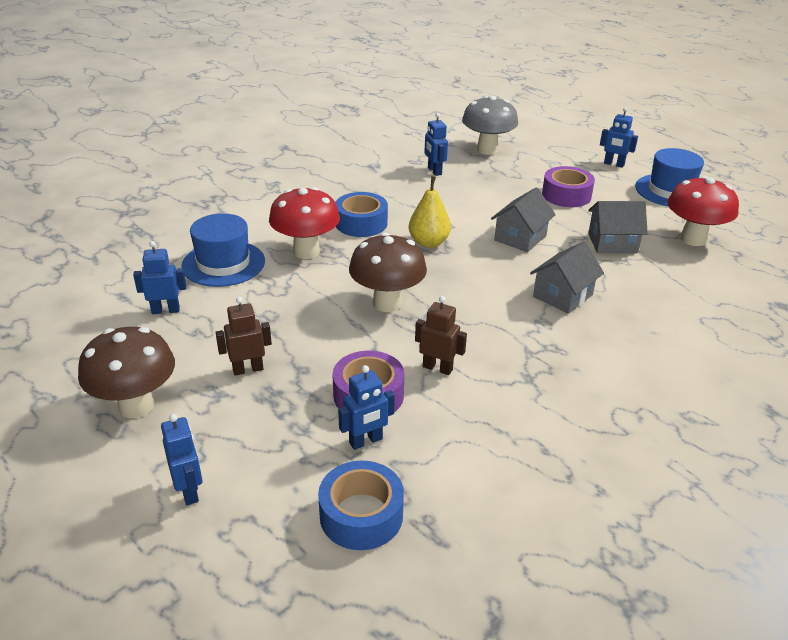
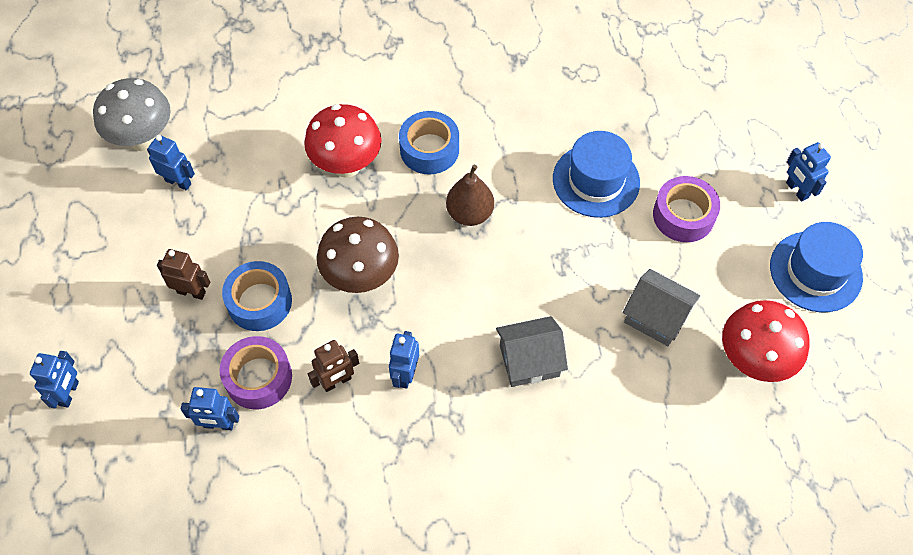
camera: 35 degrees right, 25 degrees up
brown mushroom [78,327,175,418] -> none
blue hat [181,213,265,287] -> blue hat moved to [553,131,640,218]
blue tape [318,461,404,550] -> blue tape moved to [222,261,292,331]
yellow pear [409,176,451,248] -> brown pear [446,165,494,226]
brown robot [415,296,467,375] -> brown robot turned 90 degrees clockwise [308,340,359,392]
blue robot [424,113,448,176] -> blue robot moved to [389,331,419,389]
grey mushroom [462,95,518,155] -> grey mushroom moved to [93,78,171,151]
grey house [491,187,556,252] -> none

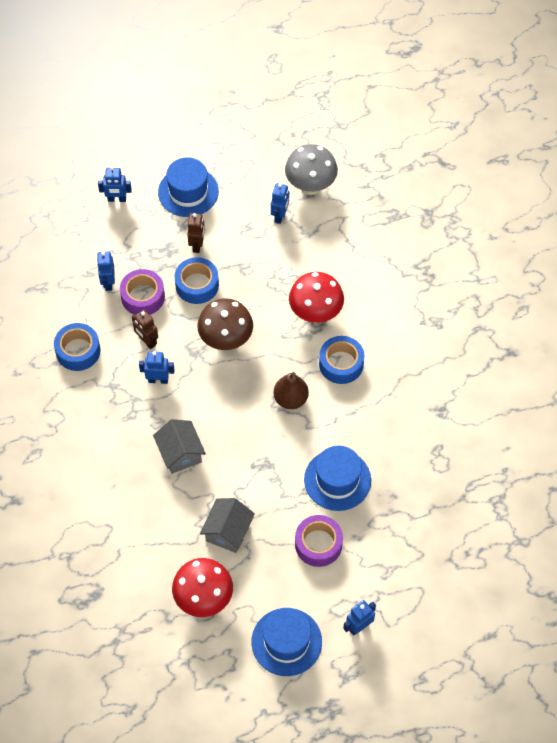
camera: 80 degrees right, 0 degrees up
none -> blue tape [54,323,100,371]
none -> blue hat [158,157,219,217]

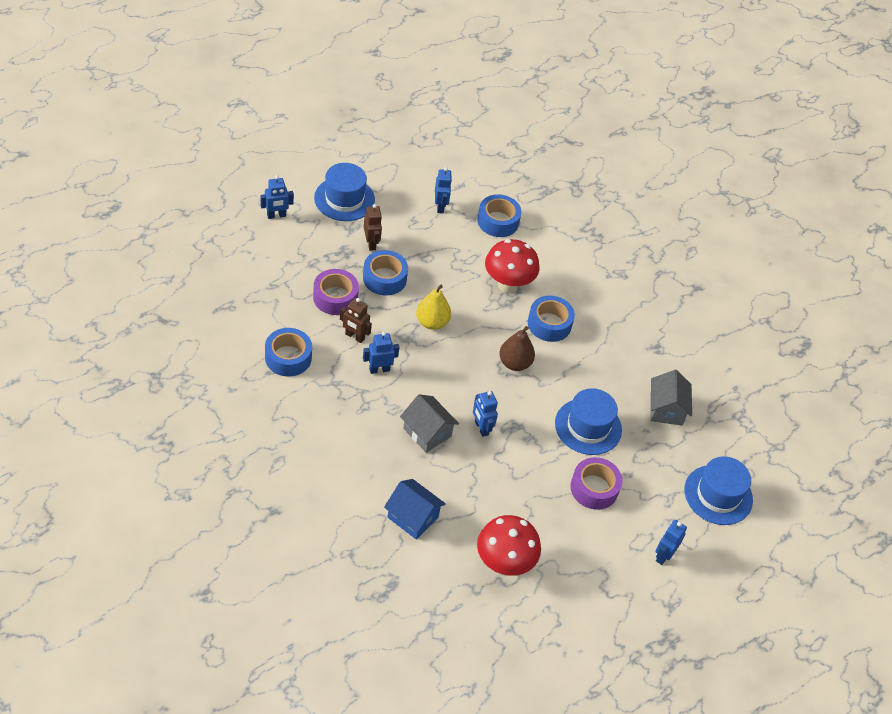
camera: 25 degrees left, 10 degrees down
blue robot [97,252,115,291] -> blue robot moved to [473,391,498,437]
brown mushroom [197,298,253,350] -> yellow pear [416,285,451,330]
grey house [200,498,255,553] -> grey house moved to [650,370,692,426]
blue hat [251,608,322,676] -> blue hat moved to [684,456,753,525]
grey mushroom [285,144,338,195] -> none
none -> blue house [384,479,446,540]
none -> blue tape [477,194,522,237]

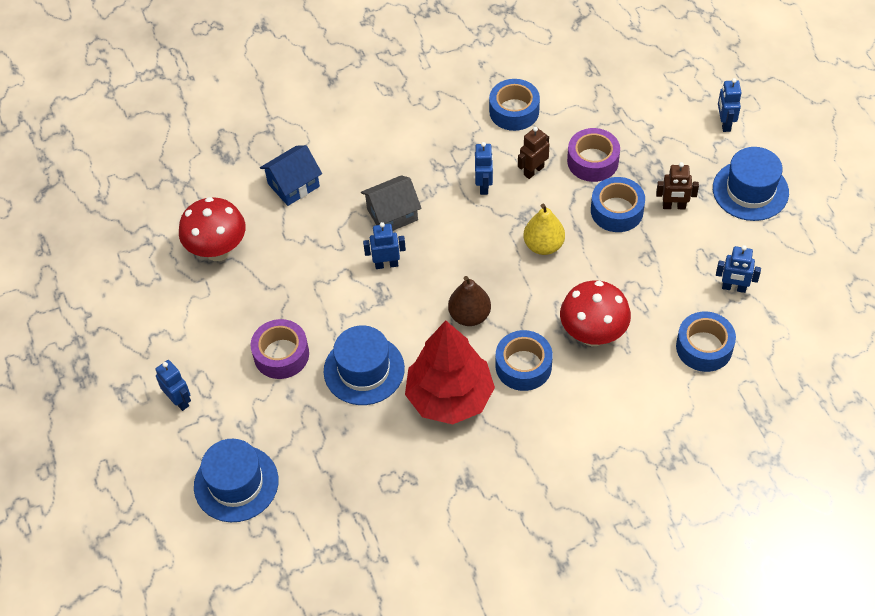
camera: 115 degrees right, 5 degrees up
grey house [650,370,692,426] -> none
none -> red tree [405,320,495,424]

